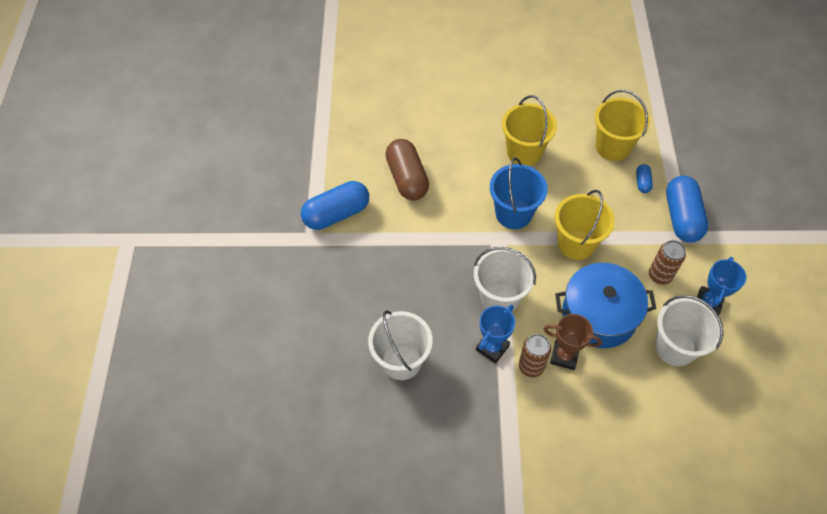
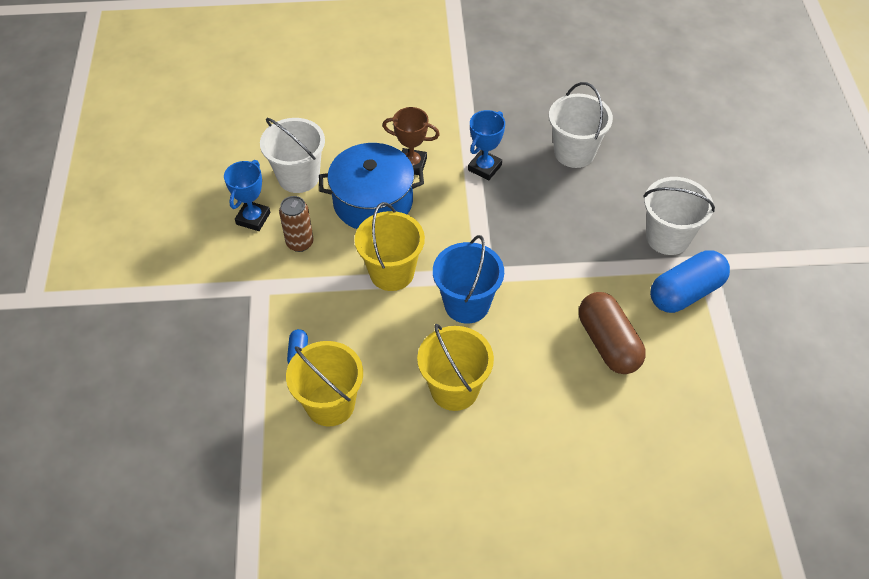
camera: 175 degrees right, 5 degrees down
white bucket [474,247,536,312] -> white bucket moved to [643,177,715,255]
brown can [519,334,551,377] -> none
blue capsule [666,176,708,242] -> none

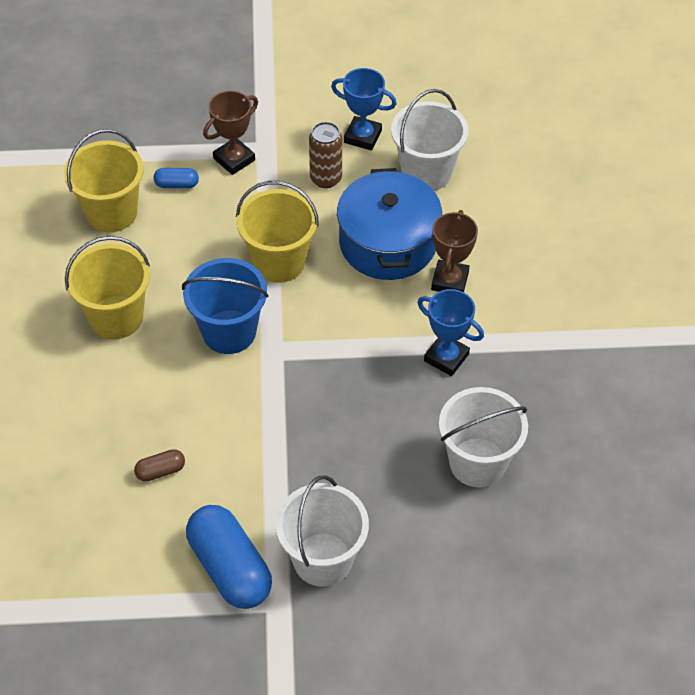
camera: 90 degrees right, 0 degrees up
brown capsule [579,292,646,374] -> brown capsule [134,449,185,482], size x0.46
none -> brown trophy [203,91,258,175]

